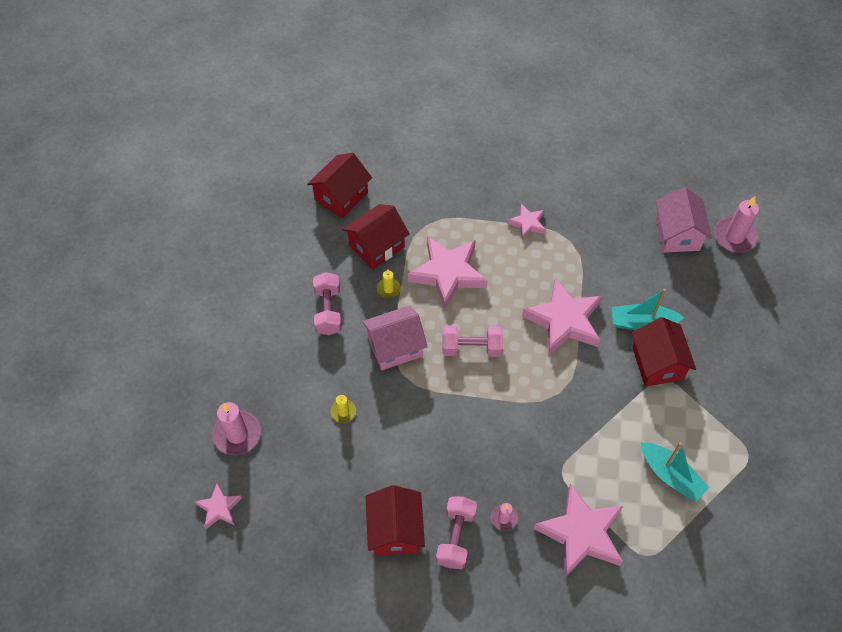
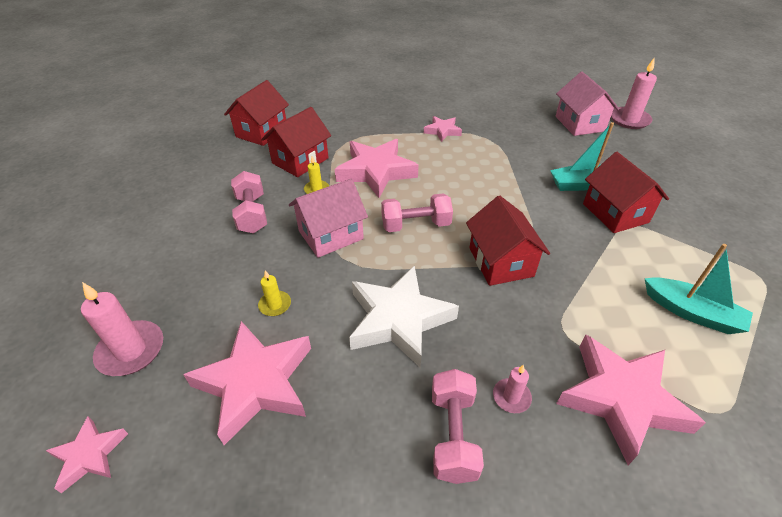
camera: 10 degrees left, 15 degrees down
red house [366,485,425,556] -> red house moved to [466,196,550,286]
pink star [522,278,602,355] -> pink star moved to [183,321,311,445]
none -> white star [349,265,459,368]

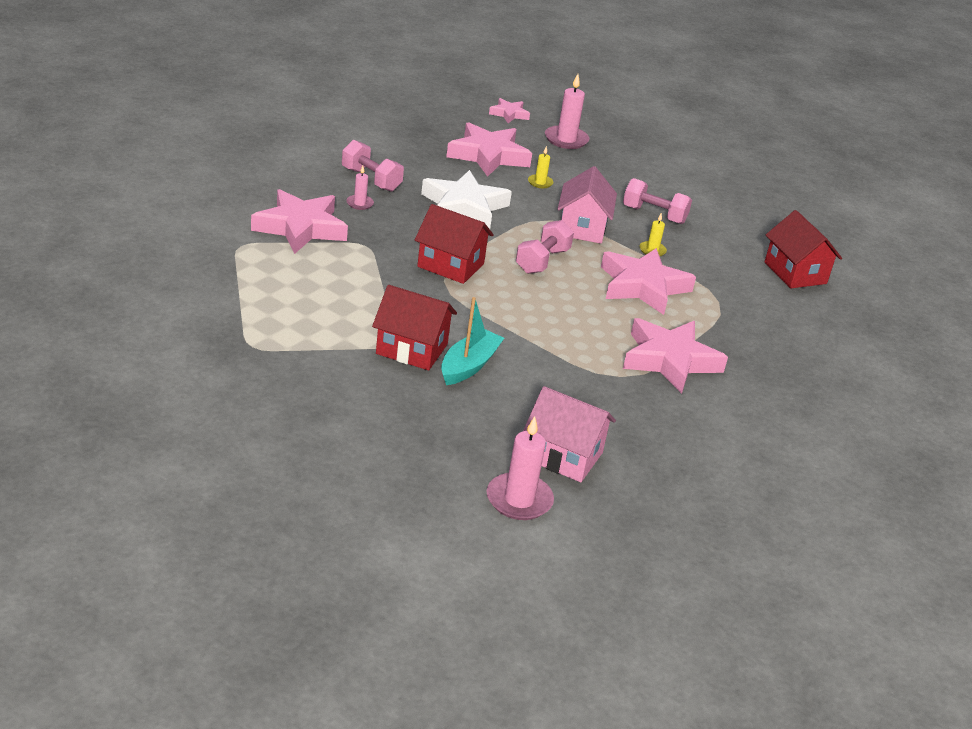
camera: 125 degrees right, 10 degrees down
red house [261,107,331,177] -> none
pink star [424,116,462,142] -> pink star [623,318,728,394], size x1.94
turquoise boat [644,244,753,334] -> none

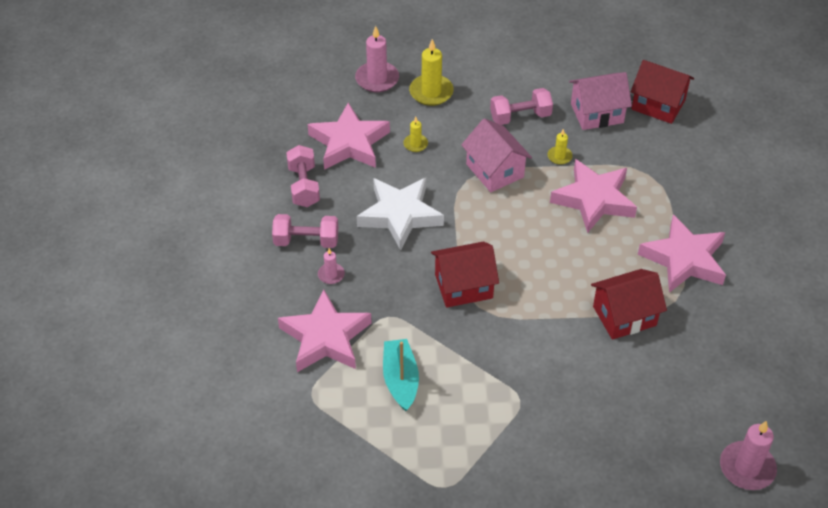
camera: 35 degrees left, 15 degrees up
red house [372,285,457,370] -> red house moved to [591,269,667,340]
turquoise boat [441,297,504,385] -> turquoise boat moved to [383,339,419,411]
pink star [489,98,530,123] -> none
pink dumbbell [516,220,574,274] -> pink dumbbell moved to [286,145,320,207]
pink house [523,386,616,482] -> pink house moved to [569,72,632,130]
none -> yellow candle [409,39,454,106]

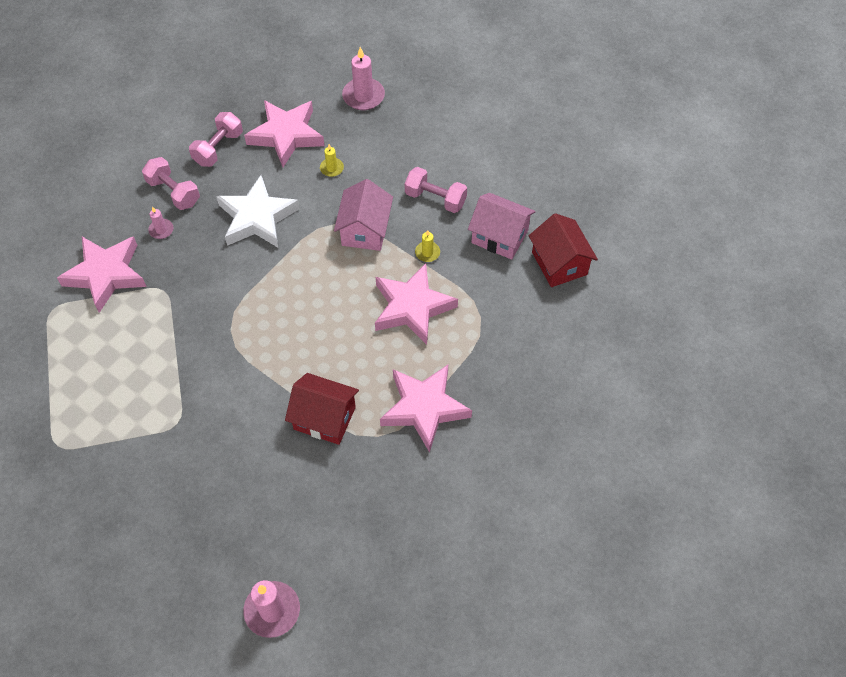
camera: 40 degrees right, 10 degrees up
turquoise boat [383,339,419,411] -> none
yellow candle [409,39,454,106] -> none
red house [431,241,499,308] -> none

